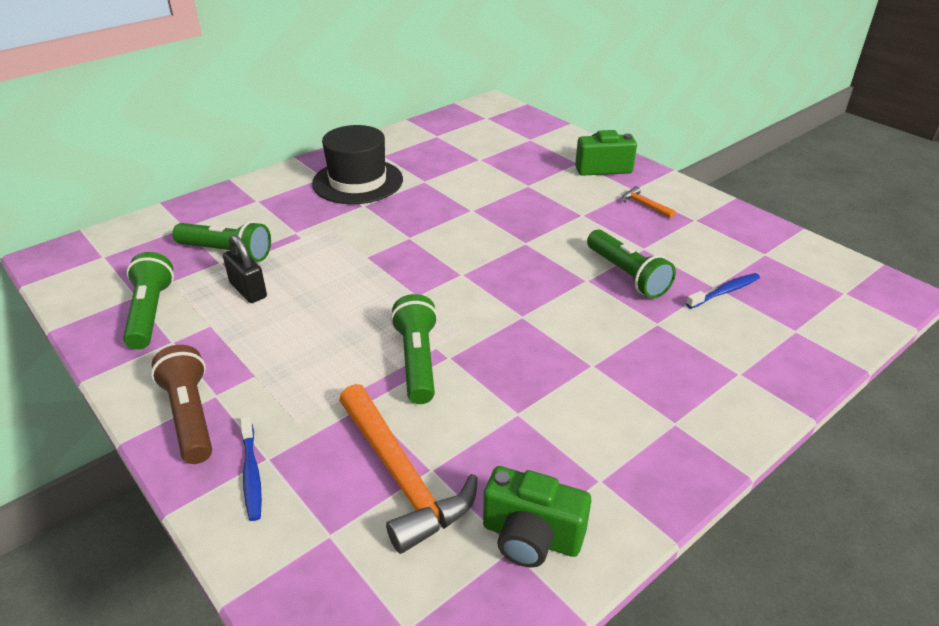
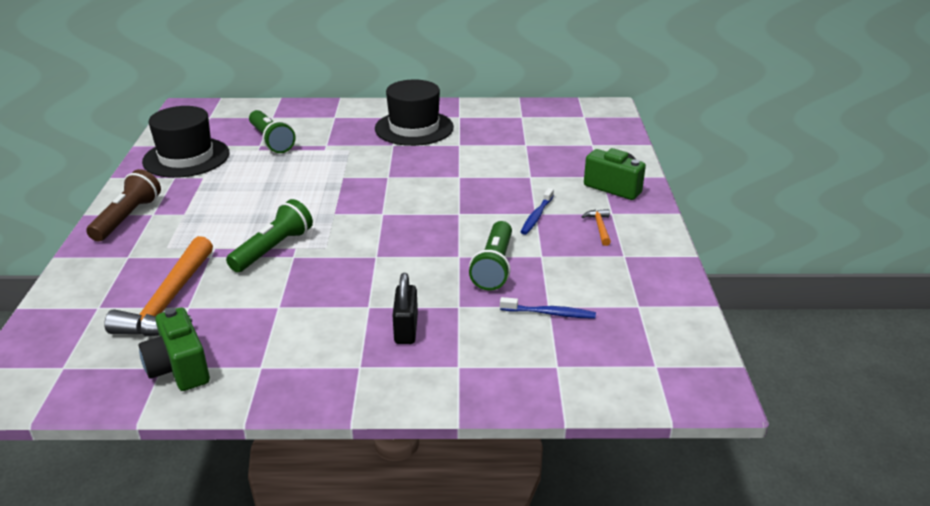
camera: 40 degrees right, 5 degrees down
green flashlight [123,252,174,350] -> black hat [142,106,229,178]
black padlock [223,235,267,303] -> black padlock moved to [393,273,418,344]
blue toothbrush [240,416,262,521] -> blue toothbrush moved to [521,188,554,235]

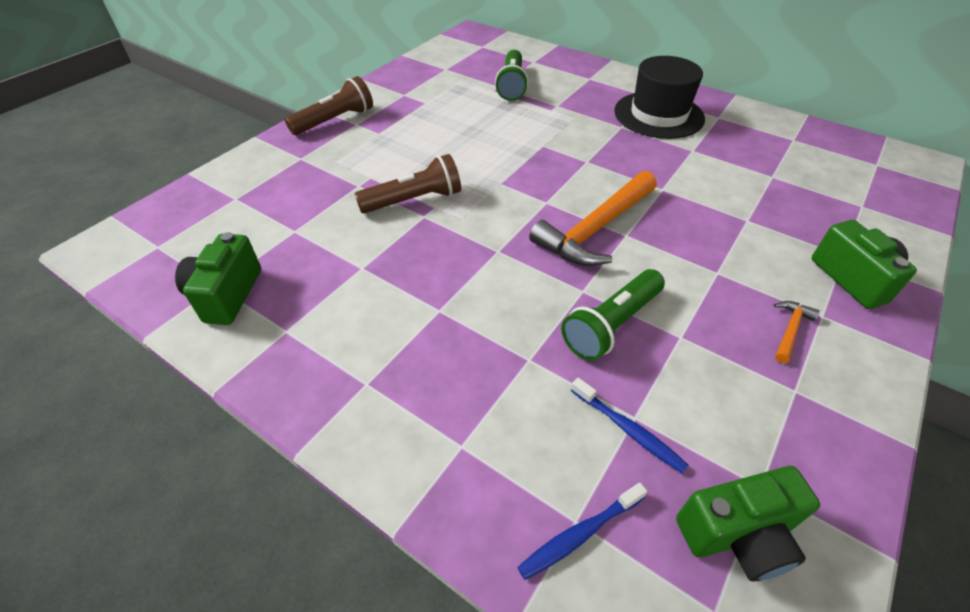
camera: 35 degrees right, 15 degrees up
orange hammer [104,236,213,337] -> orange hammer moved to [529,171,657,266]
black hat [142,106,229,178] -> none
green flashlight [226,199,313,272] -> brown flashlight [355,154,461,213]
black padlock [393,273,418,344] -> none
blue toothbrush [521,188,554,235] -> blue toothbrush moved to [517,483,647,580]
none -> green camera [676,466,820,581]

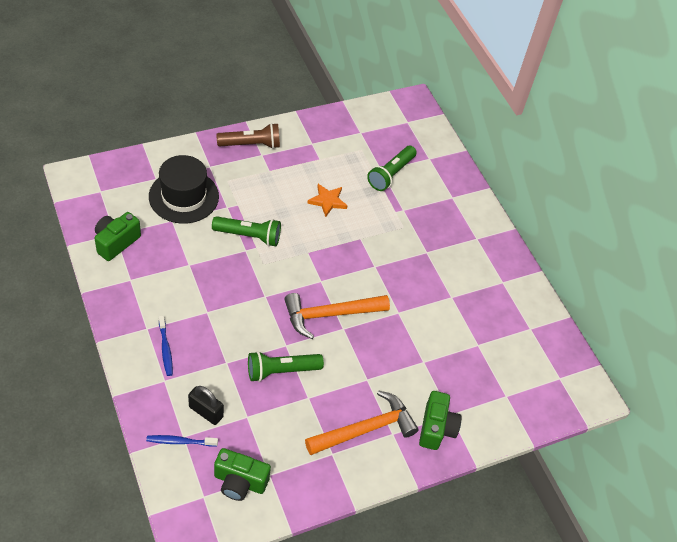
camera: 25 degrees right, 5 degrees up
brown flashlight [355,154,461,213] -> green flashlight [212,216,281,246]
blue toothbrush [571,378,688,473] -> blue toothbrush moved to [159,316,173,376]
black hat [614,56,705,139] -> black hat moved to [149,155,219,224]
orange hammer [774,301,820,363] -> orange hammer [305,390,419,455], size x2.29
none -> black padlock [188,386,224,425]
none -> orange star [307,184,347,217]

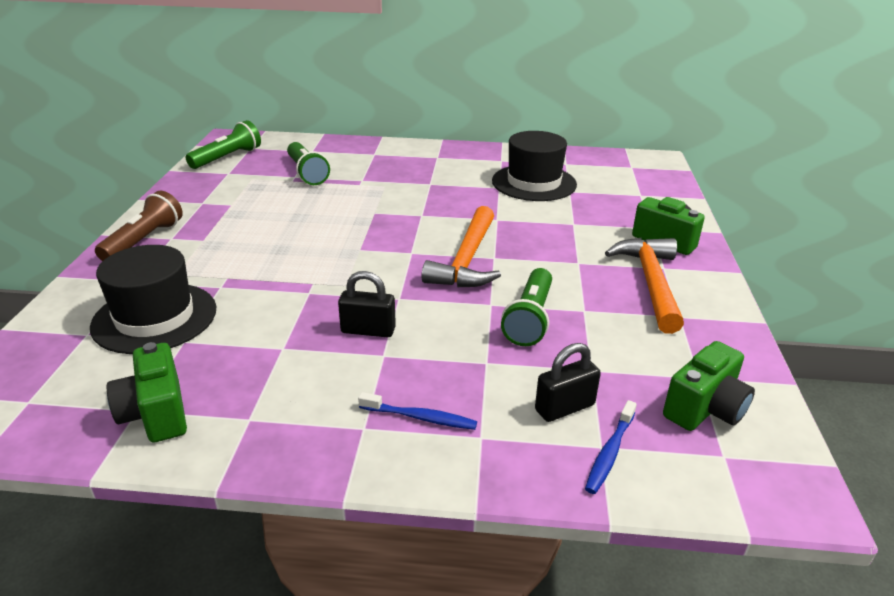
camera: 55 degrees left, 20 degrees down
green flashlight [212,216,281,246] -> green flashlight moved to [185,120,261,169]
orange star [307,184,347,217] -> none
none -> black padlock [338,271,396,337]
none -> black hat [492,131,577,201]

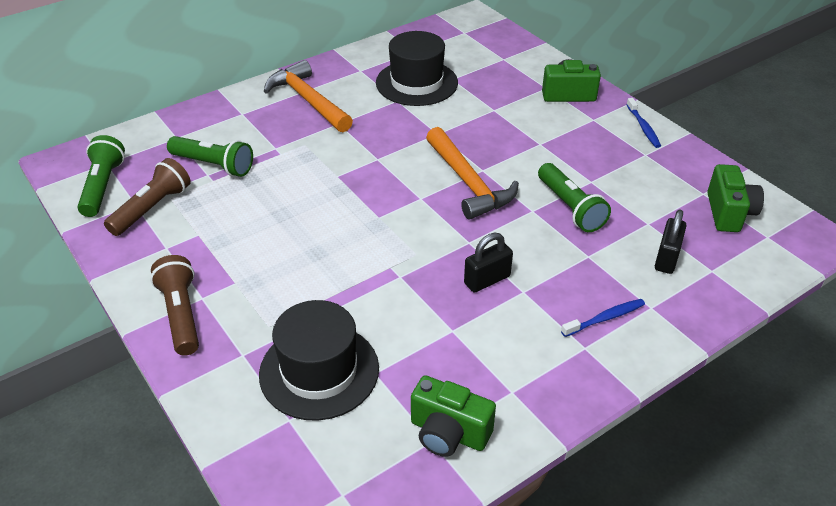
camera: 40 degrees left, 10 degrees up
blue toothbrush [585,400,637,494] -> blue toothbrush moved to [626,98,661,148]
orange hammer [605,238,684,334] -> orange hammer moved to [264,60,353,132]
none -> brown flashlight [104,158,191,236]

